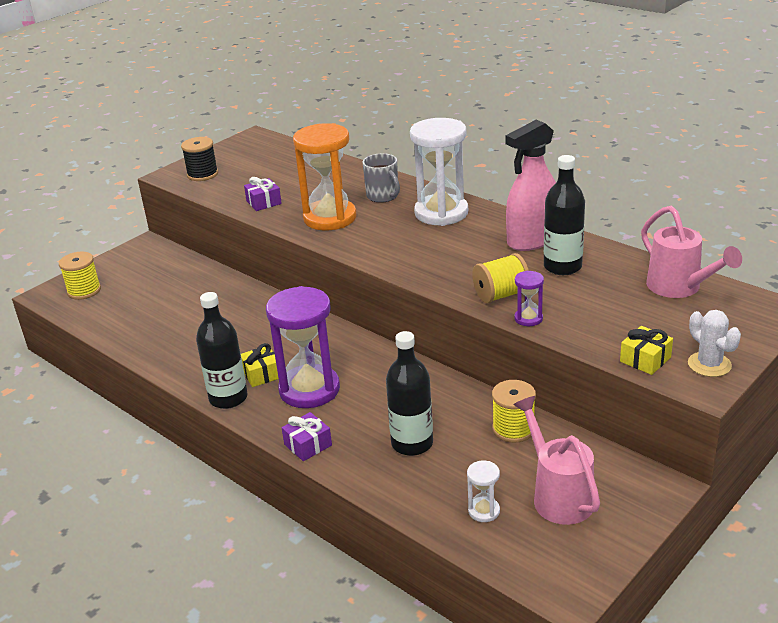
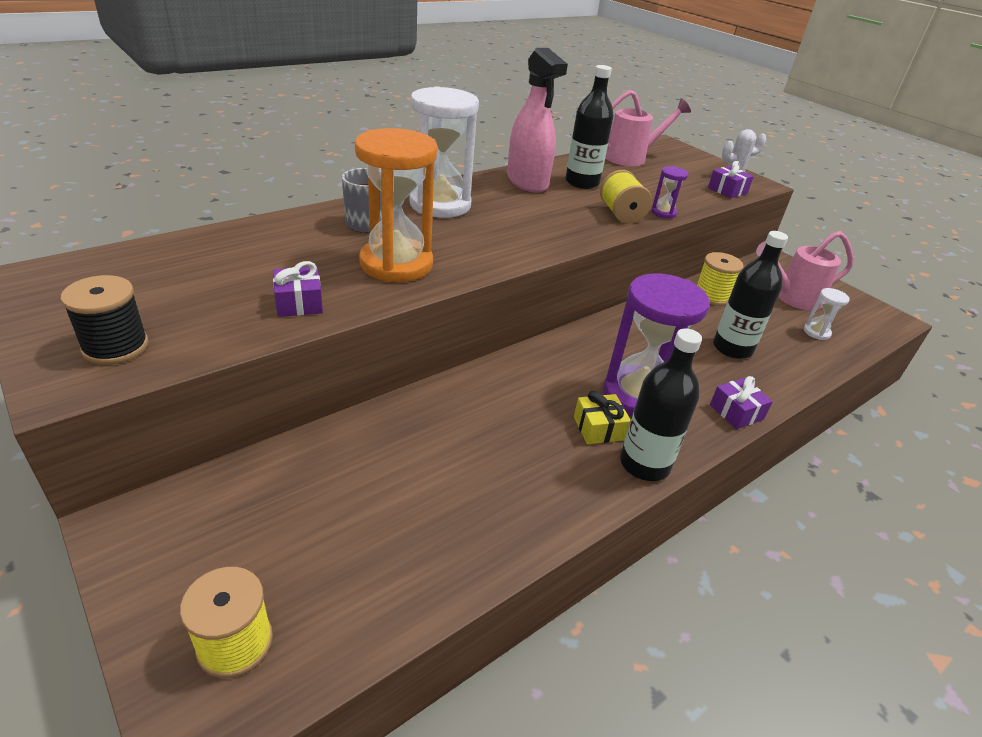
camera: 85 degrees left, 5 degrees up
yellow gift [620,326,673,375] -> purple gift [708,161,754,198]

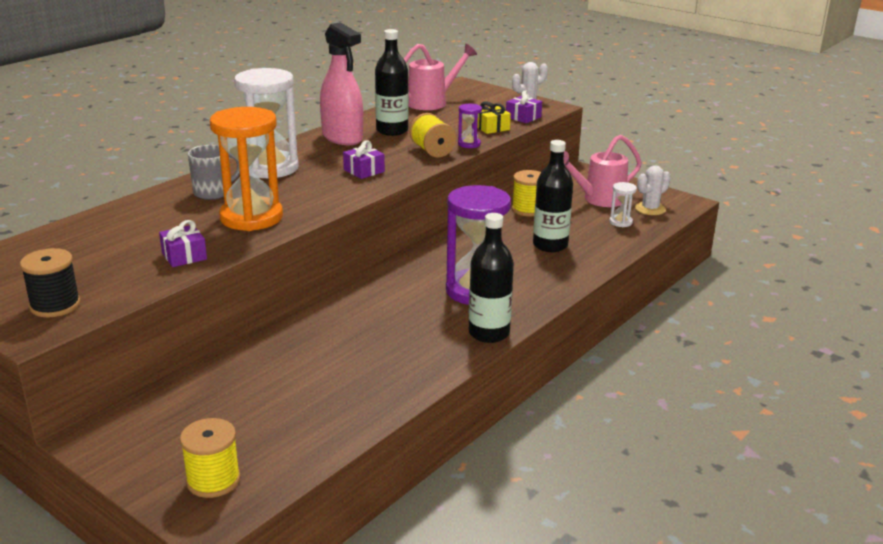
camera: 10 degrees left, 10 degrees down
yellow gift [574,391,631,444] -> yellow gift moved to [477,101,511,134]
purple gift [710,376,773,429] -> purple gift moved to [343,140,385,179]
none -> white cactus [635,165,671,215]

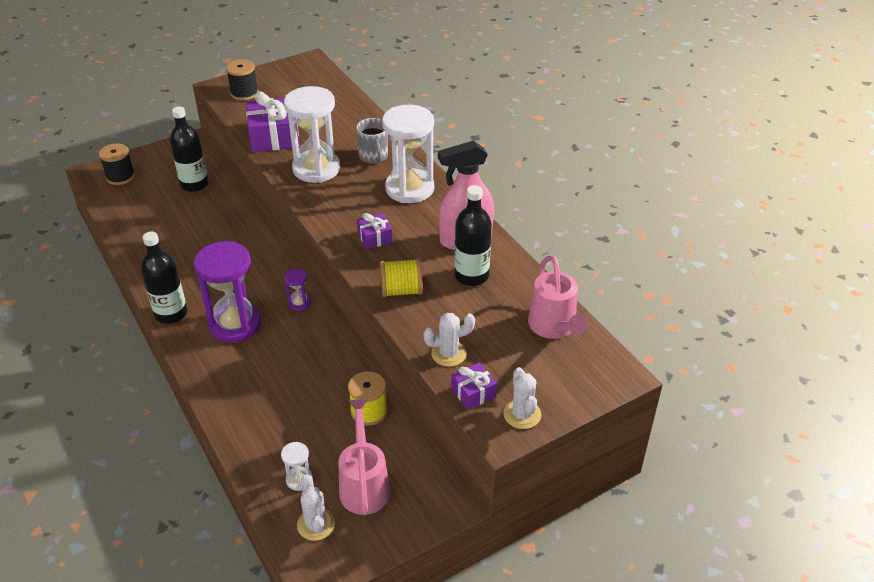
camera: 110 degrees right, 15 degrees up
purple gift [159,220,207,267] -> purple gift [246,91,300,152], size x1.91
yellow spool [180,418,241,498] -> black spool [99,143,135,185]
orange hourglass [210,107,283,231] -> white hourglass [284,86,340,183]
purple hourglass [458,104,482,148] -> purple hourglass moved to [284,268,311,311]
yellow gift [477,101,511,134] -> white cactus [423,313,475,367]
black bottle [533,140,573,252] -> black bottle moved to [170,106,209,192]

